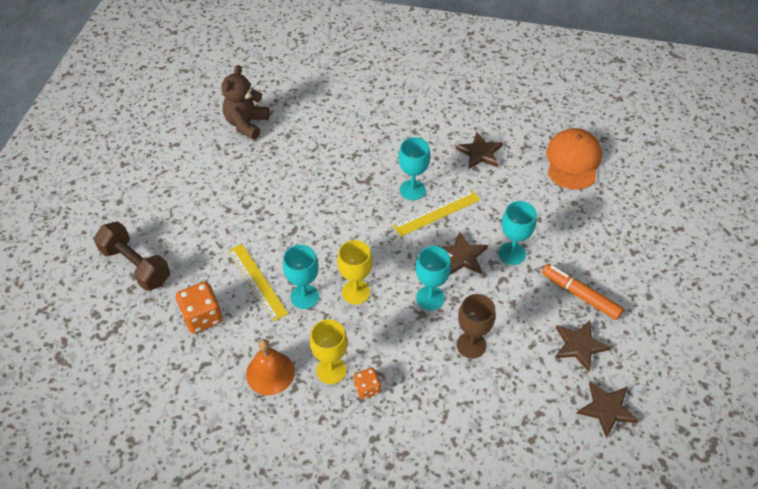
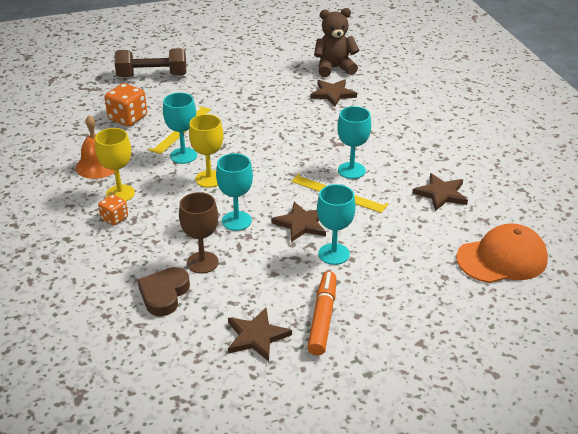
camera: 60 degrees right, 15 degrees down
brown dumbbell [94,221,170,291] -> brown dumbbell turned 75 degrees clockwise [115,48,186,77]
brown star [577,381,639,439] -> brown star moved to [310,79,357,107]
none -> brown heart [138,267,190,316]

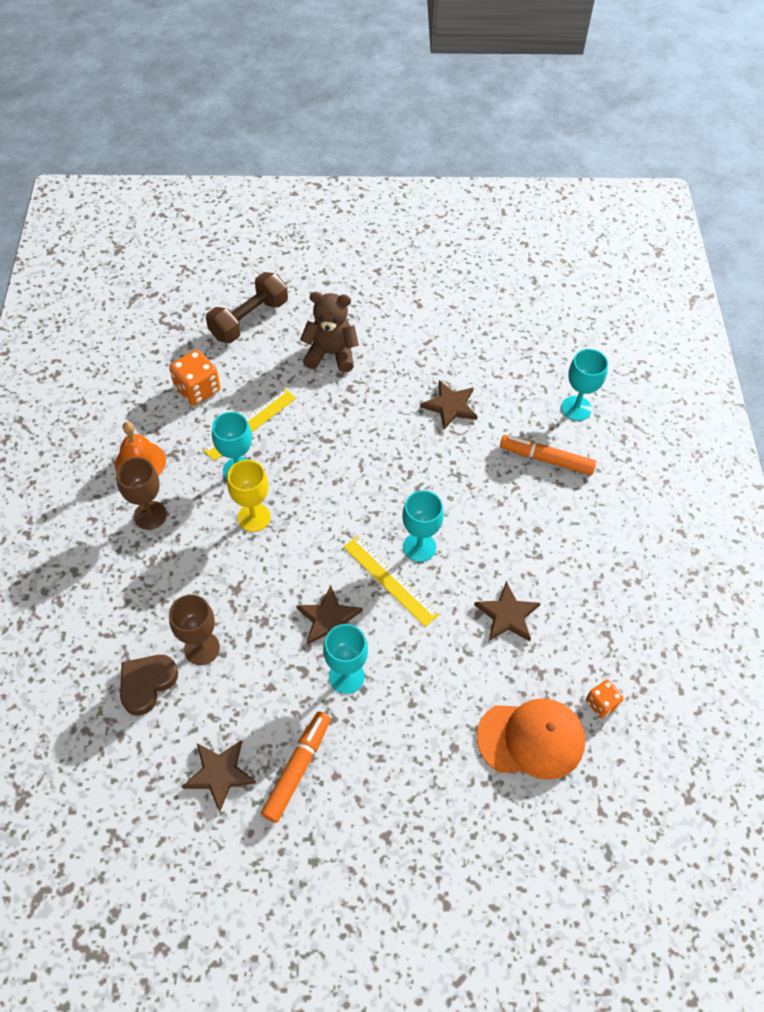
camera: 15 degrees right, 20 degrees up
yellow goblet [95,128,135,201] -> brown goblet [116,457,167,530]
orange dice [98,194,128,226] -> orange dice moved to [586,680,624,718]
brown dumbbell [115,48,186,77] -> brown dumbbell turned 60 degrees counterclockwise [206,272,288,343]
turquoise goblet [216,153,253,231] -> turquoise goblet moved to [561,349,608,421]
brown teddy bear [314,8,359,77] -> brown teddy bear moved to [300,292,359,372]
none -> orange marker [500,435,597,475]

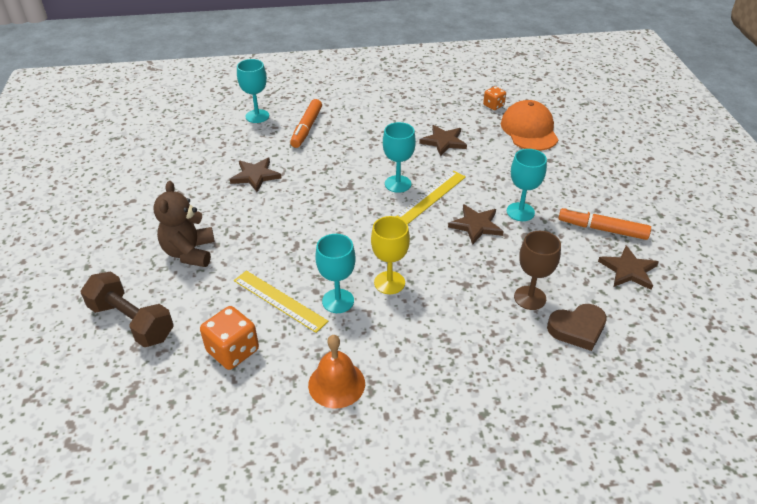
camera: 95 degrees left, 15 degrees down
brown goblet [116,457,167,530] -> none
brown heart [120,655,178,715] -> brown heart turned 45 degrees counterclockwise [547,304,607,351]

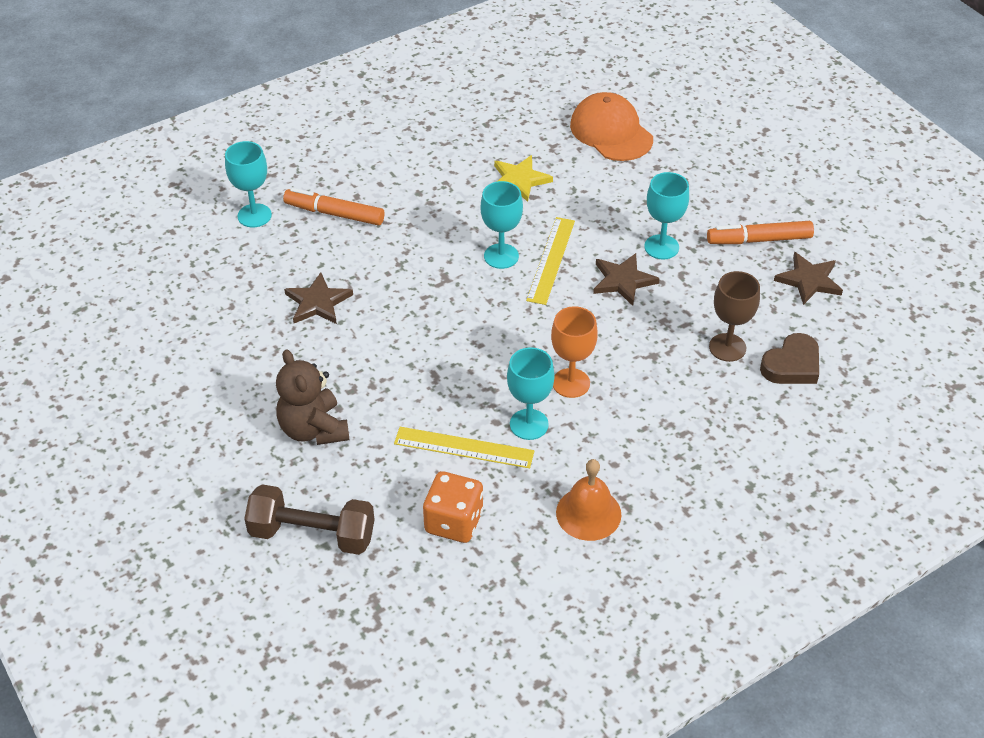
camera: 25 degrees left, 5 degrees up
orange marker [290,99,322,148] -> orange marker turned 120 degrees clockwise [283,188,384,225]
yellow goblet [371,216,410,294] -> orange goblet [551,306,598,398]
brown star [419,125,467,156] -> yellow star [494,155,553,202]
orange dice [483,86,506,110] -> none

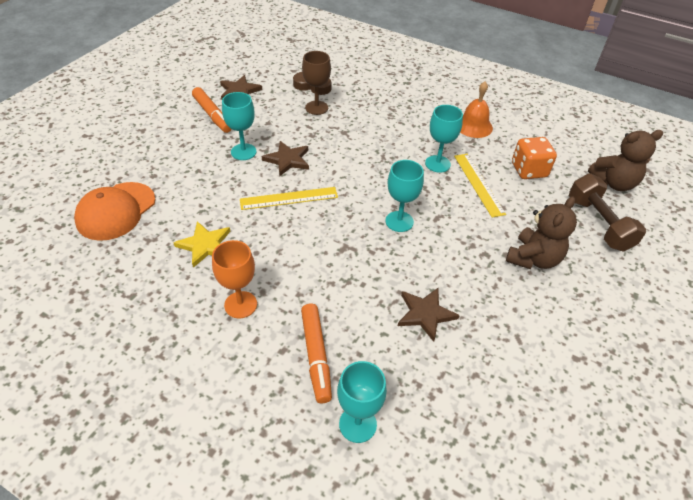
camera: 120 degrees left, 0 degrees up
turquoise goblet [481,181,523,269] -> turquoise goblet moved to [385,160,424,232]
orange goblet [551,306,598,398] -> orange goblet moved to [212,240,257,318]
none -> brown teddy bear [588,130,663,191]

